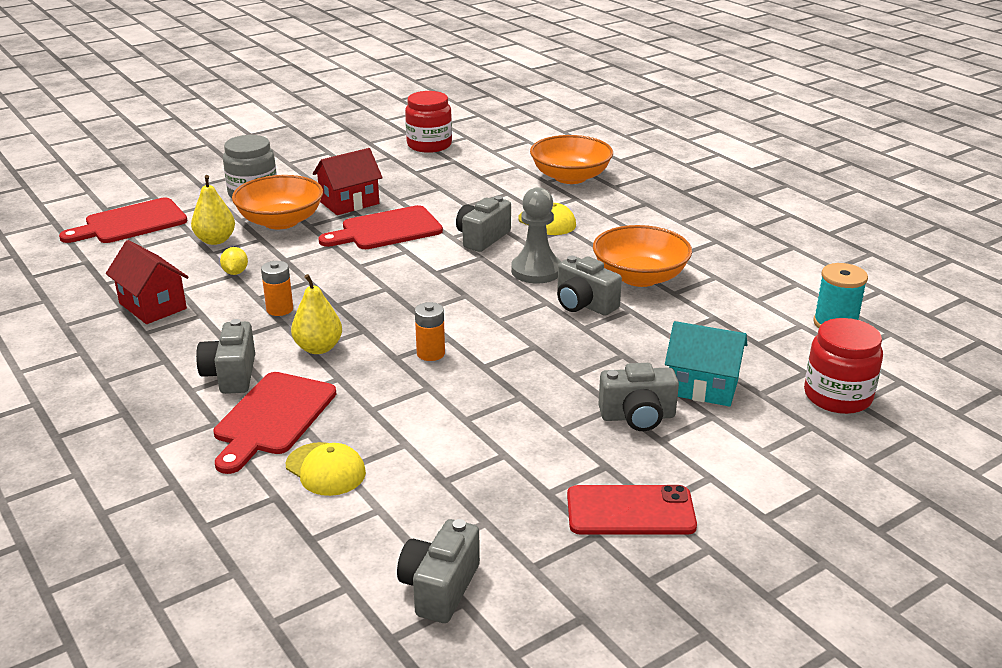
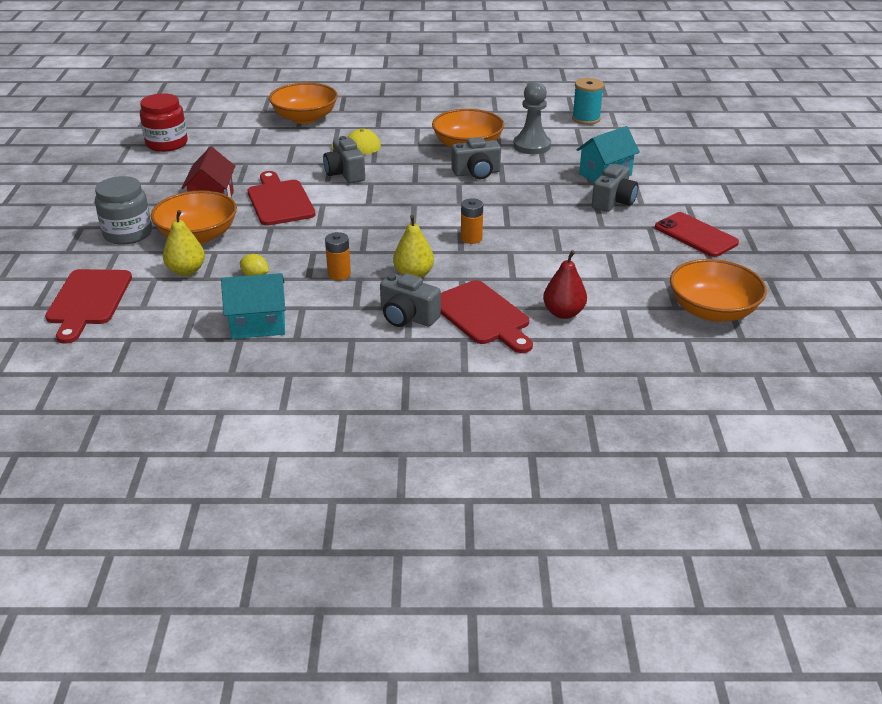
camera: 55 degrees left, 5 degrees up
red house [106,240,189,324] -> turquoise house [221,273,285,339]
yellow cap [286,442,366,496] -> red pear [543,250,587,319]
red cutting board [318,205,443,249] -> red cutting board turned 150 degrees clockwise [248,171,315,226]
grey camera [397,519,480,623] -> orange bowl [670,259,767,322]
grey pawn [511,187,561,283] -> grey pawn moved to [513,81,551,154]
red phone [567,485,697,535] -> red phone turned 75 degrees counterclockwise [655,212,739,257]
red jar [804,318,883,414] -> none

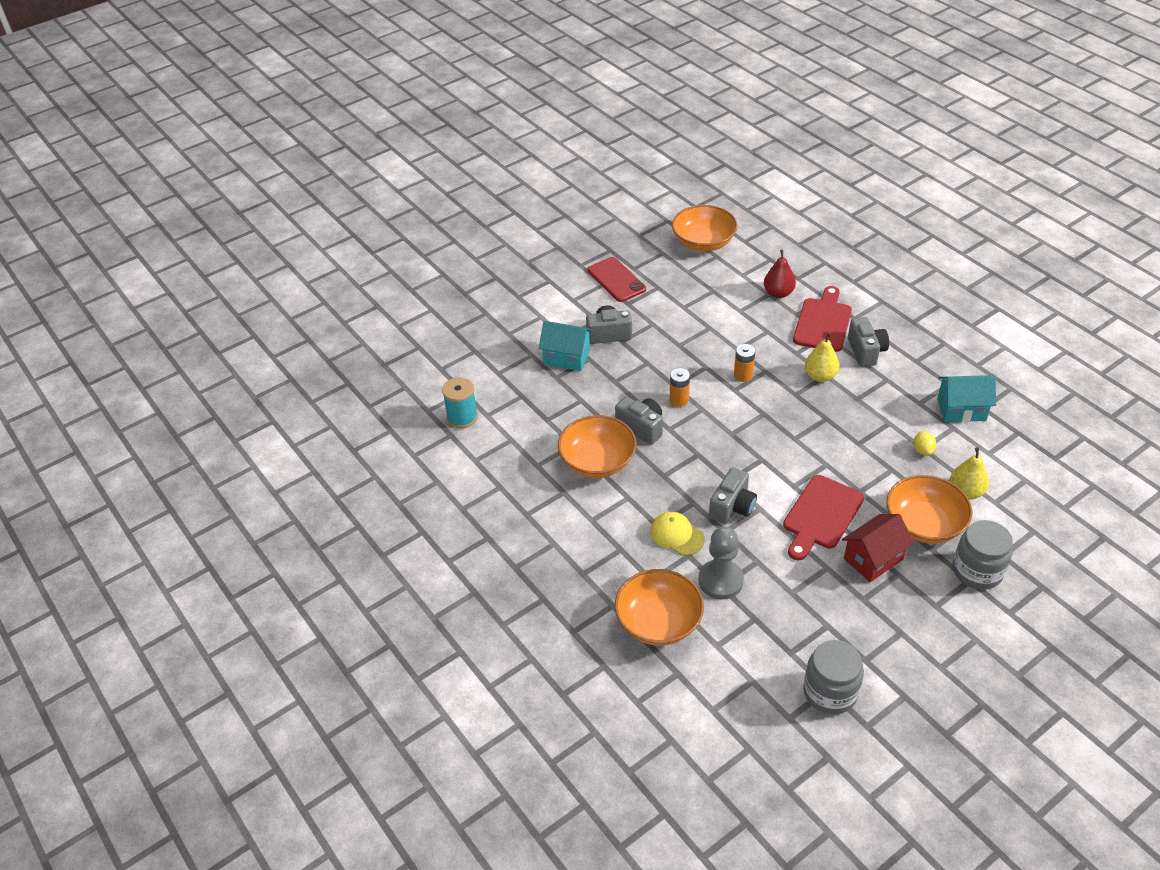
camera: 125 degrees left, 10 degrees up
red cutting board [45,269,132,344] -> none
red jar [140,93,188,152] -> grey jar [803,640,864,715]
turquoise house [221,273,285,339] -> turquoise house turned 45 degrees counterclockwise [937,375,996,422]
orange battery [325,232,351,280] -> orange battery moved to [670,368,690,407]
grey pawn [513,81,551,154] -> grey pawn moved to [698,527,744,599]
red phone [655,212,739,257] -> red phone turned 45 degrees counterclockwise [587,257,646,302]

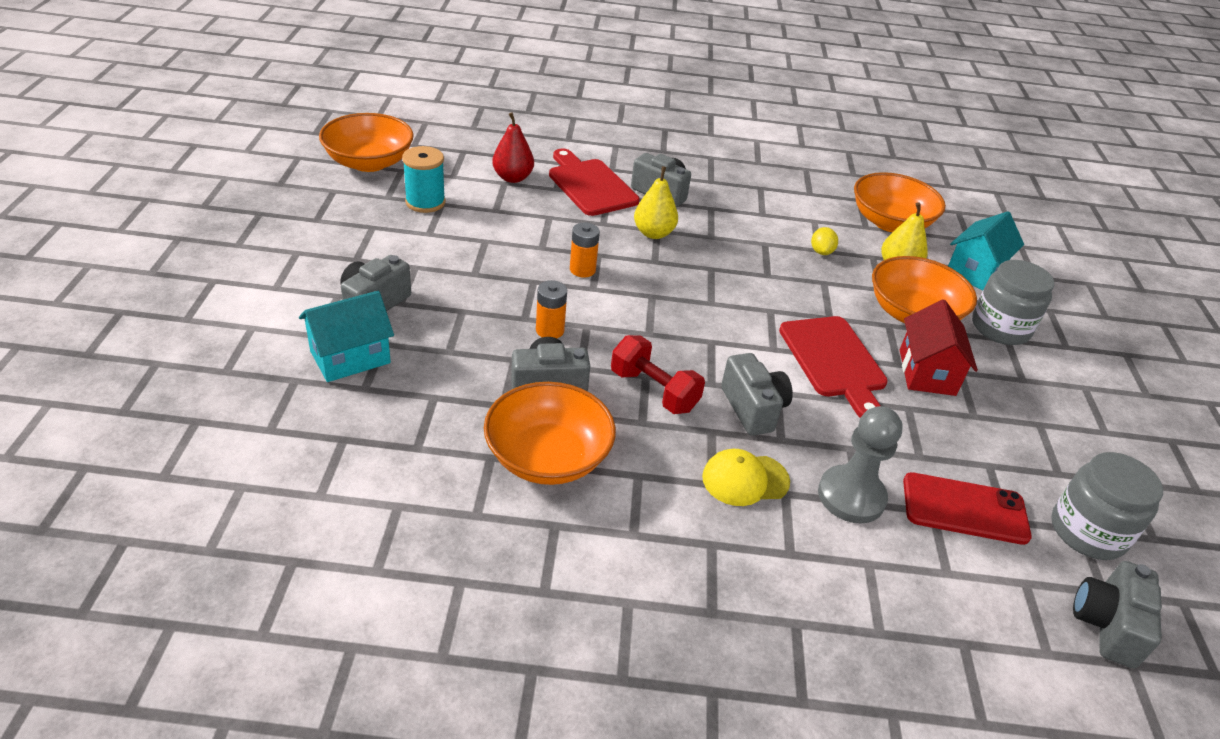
camera: 55 degrees left, 5 degrees down
turquoise spool [442,377,478,428] -> turquoise spool moved to [402,146,446,213]
red phone [587,257,646,302] -> red phone moved to [903,472,1032,545]
orange bowl [615,569,704,646] -> orange bowl moved to [854,172,946,232]
yellow lemon [913,431,936,455] -> yellow lemon turned 60 degrees clockwise [811,227,838,255]
turquoise house [937,375,996,422] -> turquoise house moved to [948,211,1024,290]
none -> red dumbbell [611,335,705,414]
none -> grey camera [1073,561,1162,669]

